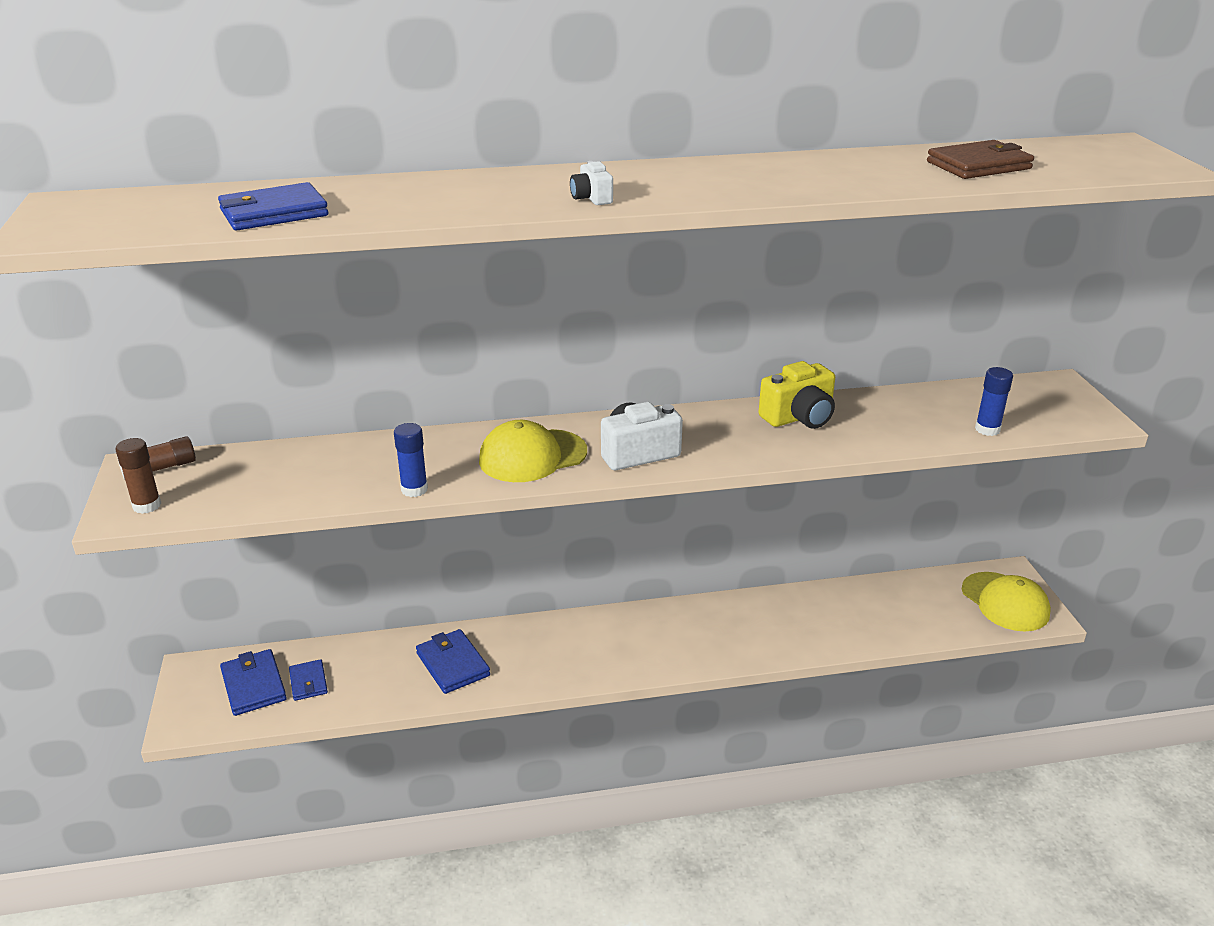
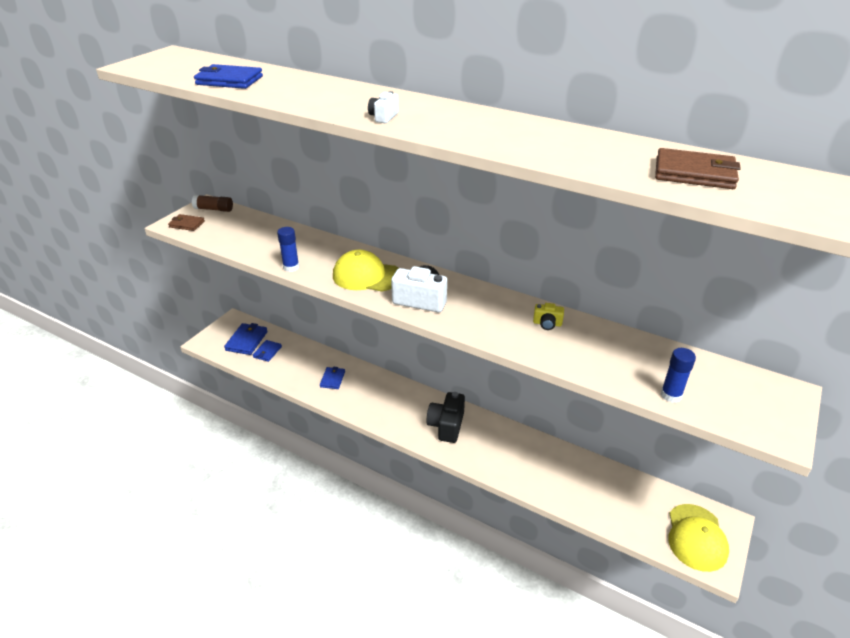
camera: 40 degrees right, 5 degrees up
brown glue stick [115,438,161,514] -> brown wallet [168,214,205,231]
blue wallet [416,629,490,694] -> blue wallet [320,367,345,389], size x0.64
yellow camera [759,361,835,429] -> yellow camera [533,303,564,330], size x0.52
none -> black camera [427,392,465,443]

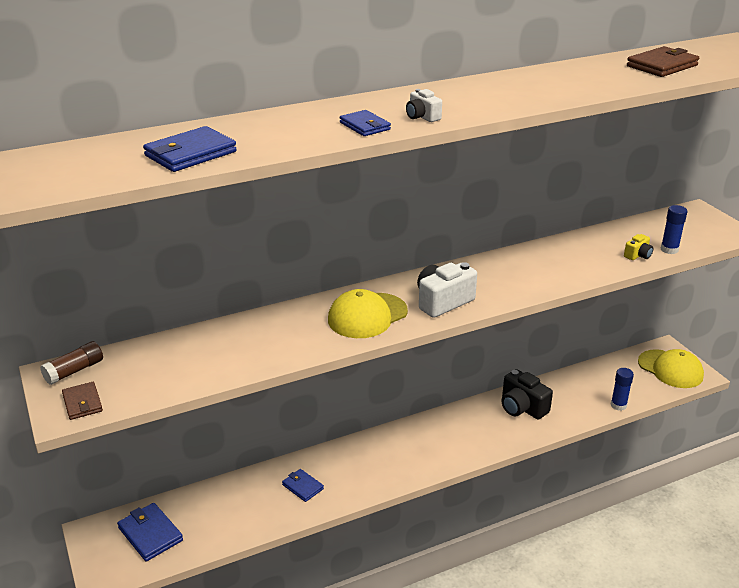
camera: 55 degrees left, 5 degrees down
brown wallet [168,214,205,231] -> brown wallet turned 75 degrees counterclockwise [62,382,103,420]
blue wallet [253,340,282,362] -> blue wallet moved to [340,110,391,136]
blue glue stick [277,227,299,272] -> blue glue stick moved to [611,368,634,411]
black camera [427,392,465,443] -> black camera moved to [502,369,553,419]
yellow camera [533,303,564,330] -> yellow camera moved to [624,234,654,260]

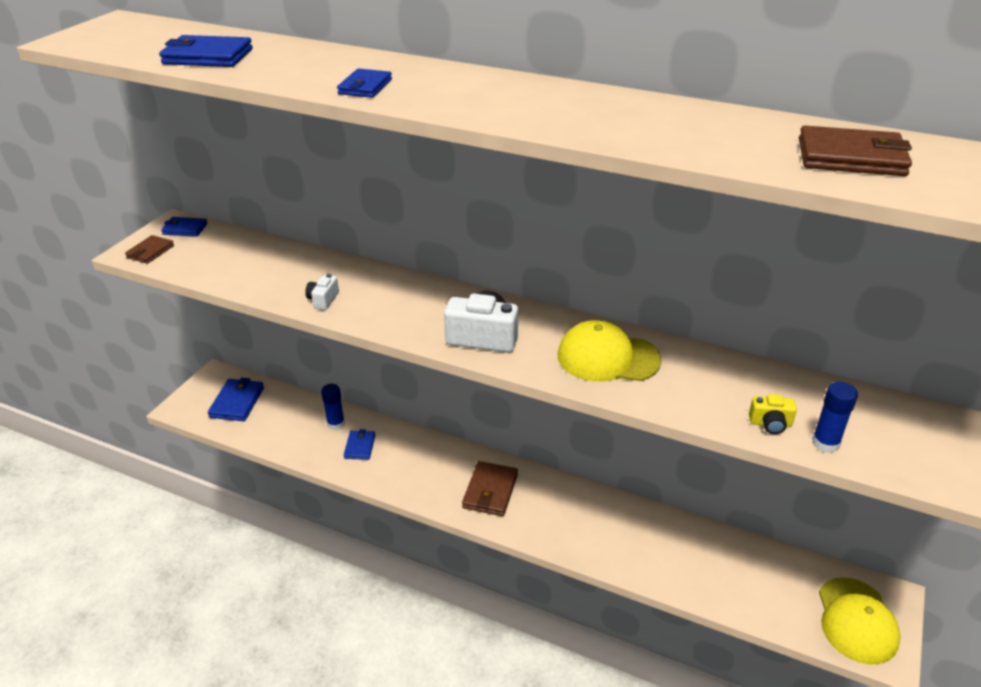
camera: 50 degrees right, 5 degrees up
brown glue stick [40,341,103,385] -> blue wallet [161,217,208,237]
yellow cap [328,289,408,338] -> yellow cap moved to [558,320,662,381]
white camera [406,89,442,122] -> white camera moved to [305,274,339,310]
black camera [502,369,553,419] -> none
blue glue stick [611,368,634,411] -> blue glue stick moved to [321,384,345,430]
none -> brown wallet [462,461,518,516]

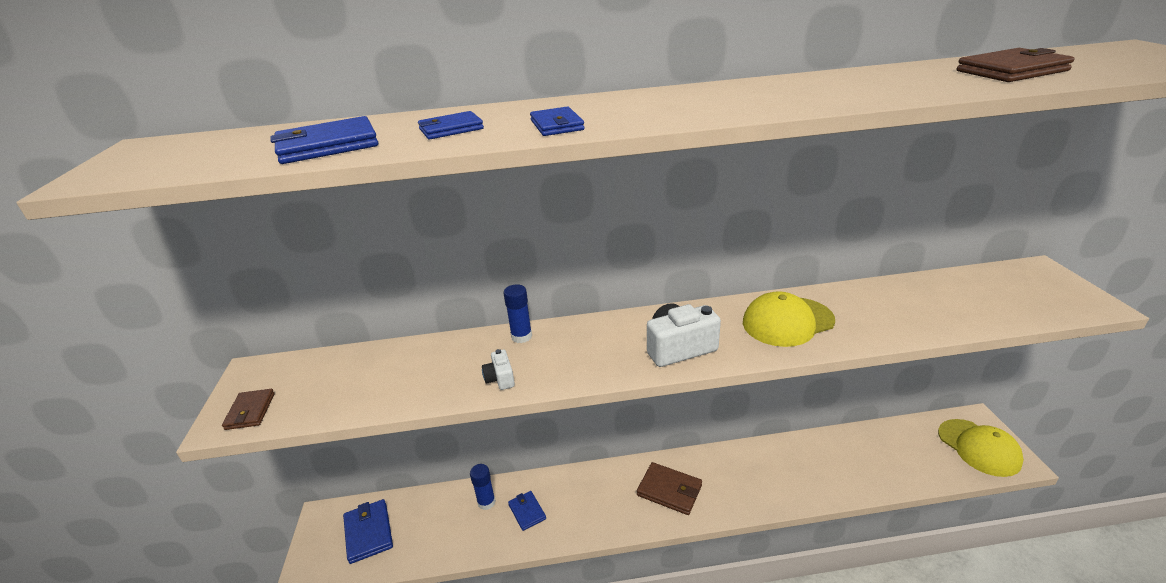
camera: 30 degrees left, 5 degrees down
blue wallet [161,217,208,237] -> blue wallet moved to [418,111,484,139]
brown wallet [462,461,518,516] -> brown wallet turned 45 degrees counterclockwise [637,462,702,515]
yellow camera [749,394,797,434] -> none
blue glue stick [812,382,858,453] -> blue glue stick moved to [504,284,532,343]

